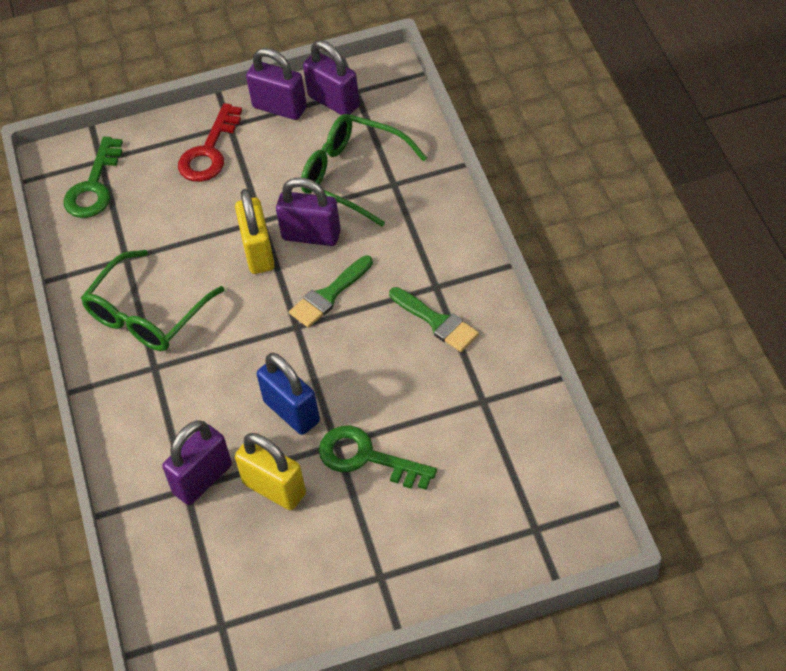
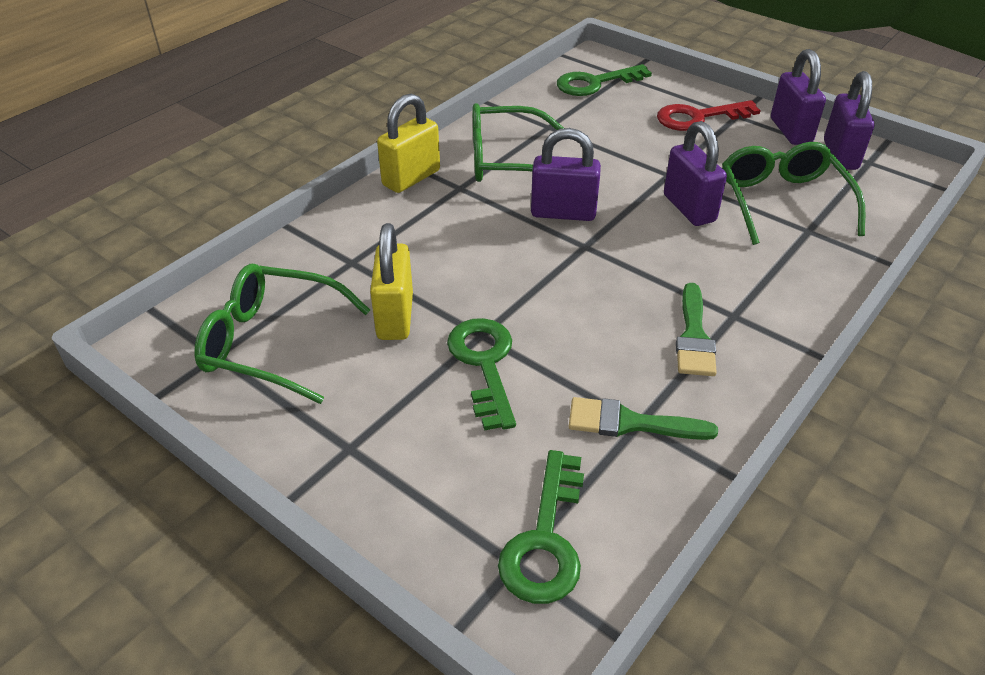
camera: 50 degrees right, 10 degrees down
purple padlock [162,420,232,505] -> purple padlock moved to [531,128,601,221]
yellow padlock [235,189,275,274] -> yellow padlock moved to [377,94,440,193]
blue padlock [257,353,320,435] -> none
green brush [289,256,373,328] -> green brush moved to [569,397,718,440]
none -> green glasses [194,264,370,404]
none -> green key [498,450,584,604]

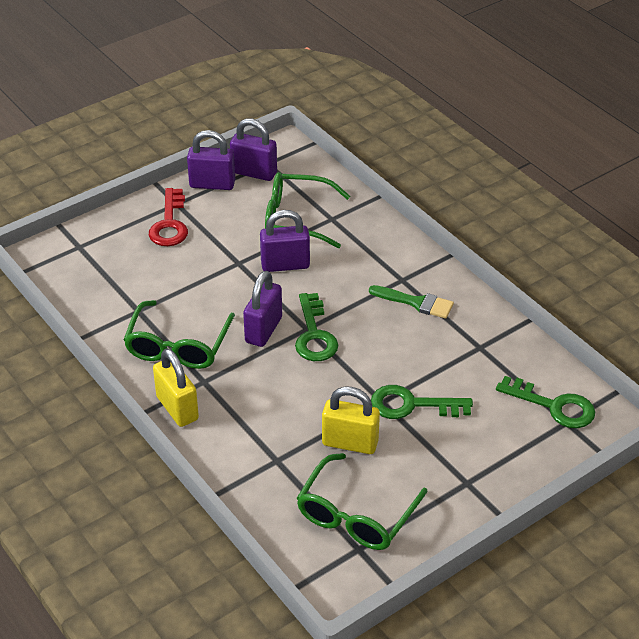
camera: 75 degrees left, 0 degrees up
green key [557,64,652,96] -> green key moved to [295,293,338,361]
green brush [569,397,718,440] -> none

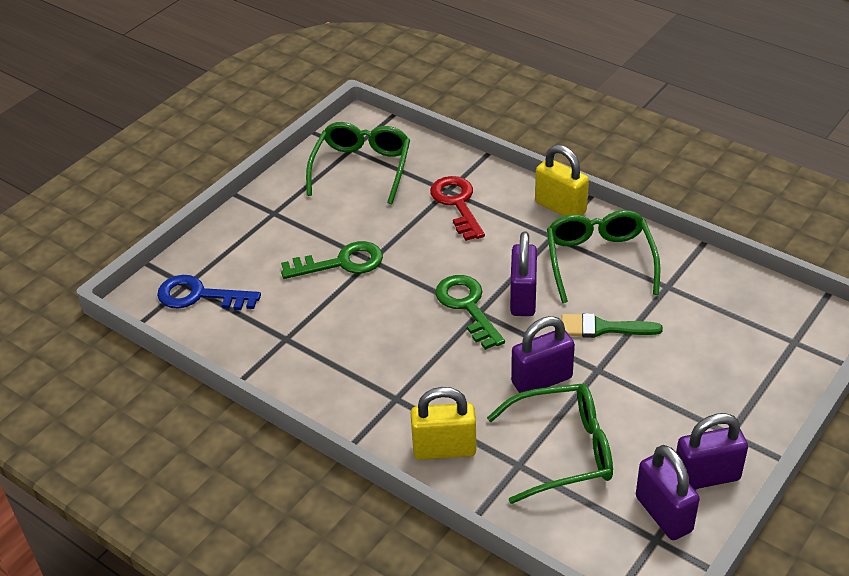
camera: 165 degrees right, 0 degrees up
red key [149,188,188,246] -> red key moved to [430,176,485,241]
purple padlock [230,118,277,181] -> purple padlock turned 60 degrees clockwise [636,445,700,540]
yellow padlock [322,386,380,454] -> yellow padlock moved to [411,387,476,460]
green brush [369,285,454,319] -> green brush moved to [561,313,663,338]
green key [496,376,595,428] -> blue key [157,275,261,310]

